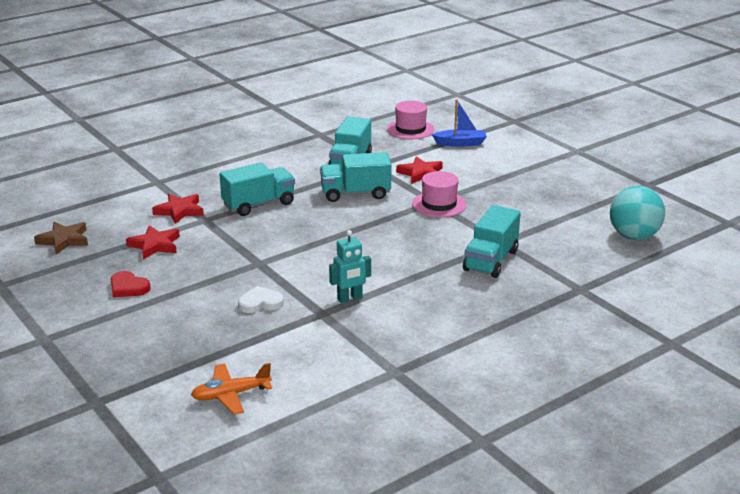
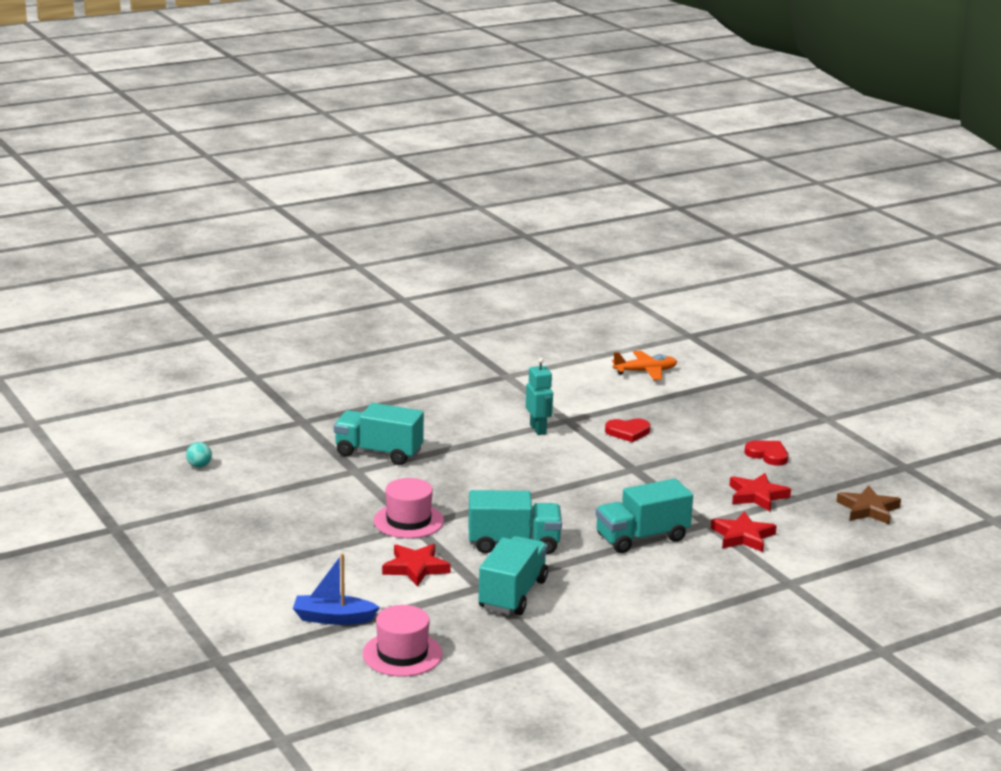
camera: 175 degrees left, 5 degrees down
white heart [238,286,284,313] -> red heart [605,418,650,442]
turquoise robot [329,230,371,303] -> turquoise robot turned 90 degrees clockwise [526,358,553,435]
turquoise truck [463,205,521,278] -> turquoise truck turned 105 degrees counterclockwise [334,403,424,465]
turquoise ball [610,186,665,240] -> turquoise ball [186,442,212,468], size x0.41

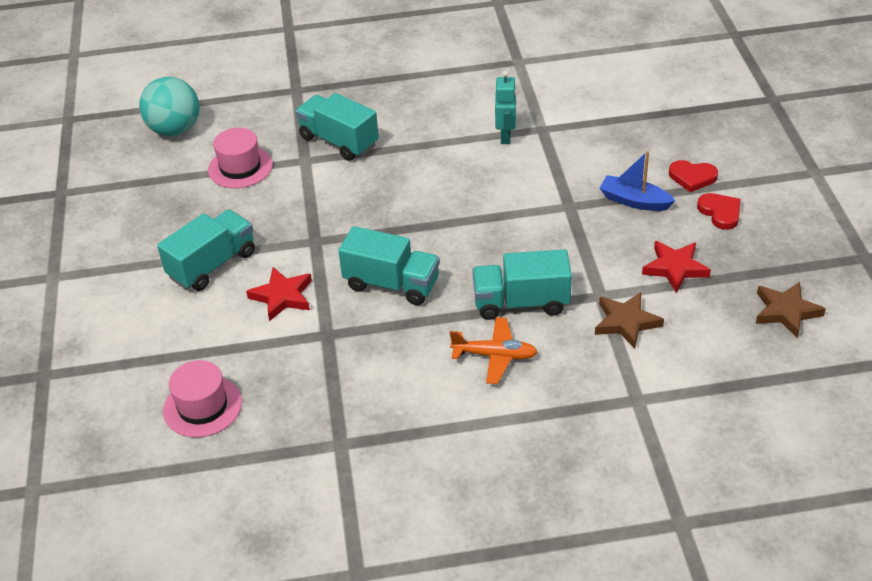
camera: 25 degrees right, 20 degrees up
turquoise ball [186,442,212,468] -> turquoise ball [139,77,200,136], size x2.44
blue boat [293,554,380,625] -> blue boat moved to [600,151,675,211]
pink hat [374,478,444,538] -> pink hat moved to [208,128,273,188]
turquoise truck [479,536,548,615] -> turquoise truck moved to [157,209,255,291]
red heart [605,418,650,442] -> red heart moved to [669,160,718,192]
orange plane [612,351,677,380] -> orange plane moved to [450,317,537,384]
red star [711,511,777,552] -> brown star [595,292,664,349]

